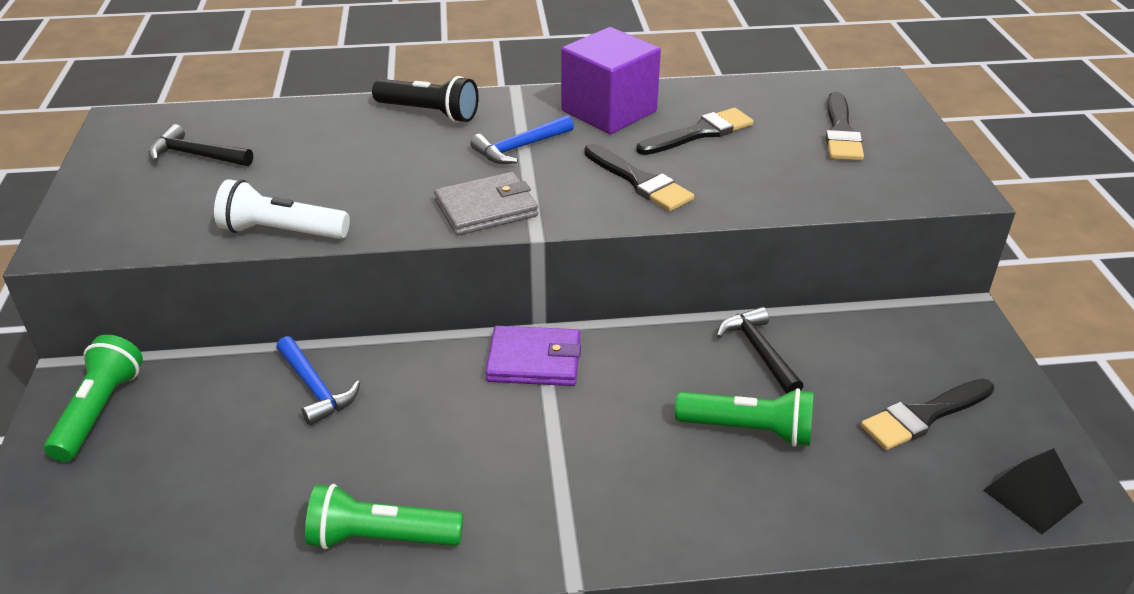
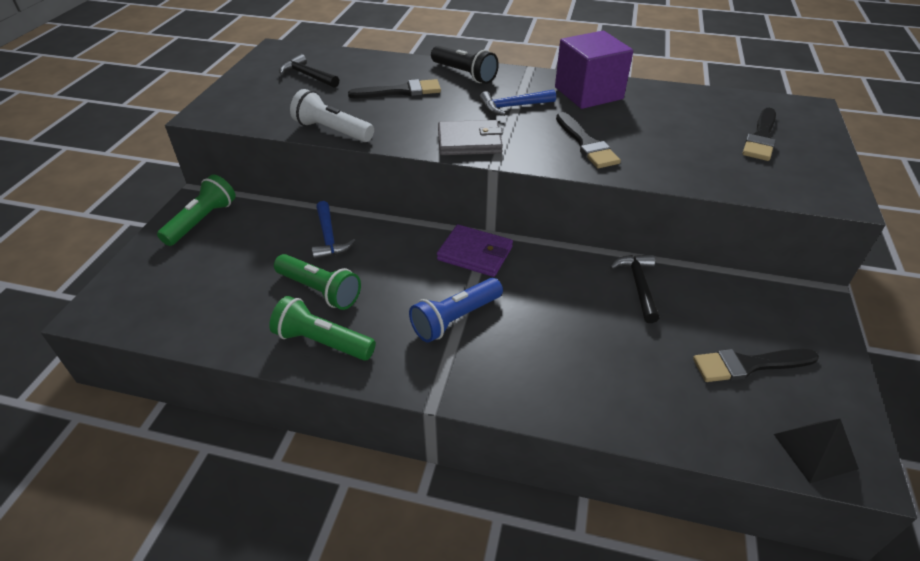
camera: 20 degrees right, 5 degrees up
black brush [636,108,754,155] -> black brush moved to [348,79,441,98]
green flashlight [675,388,814,447] -> green flashlight moved to [274,254,361,310]
none -> blue flashlight [409,278,503,343]

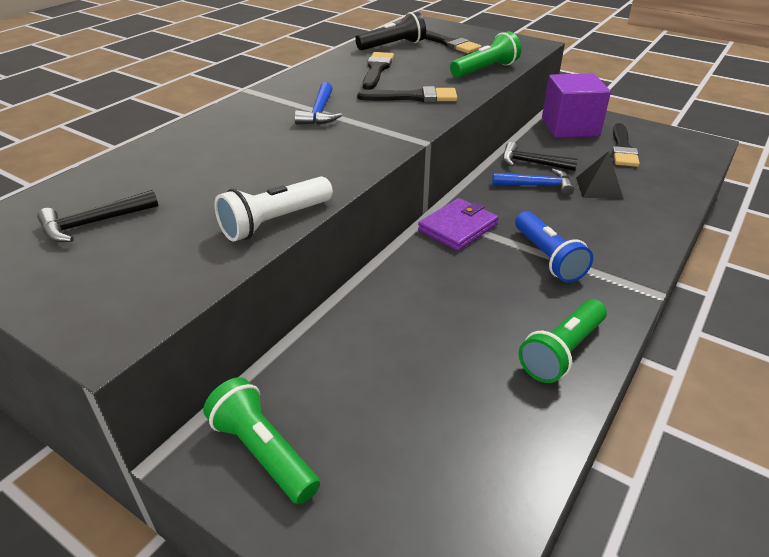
camera: 70 degrees left, 5 degrees down
green flashlight [274,254,361,310] -> green flashlight moved to [450,31,521,78]
blue hammer [311,201,356,260] -> blue hammer moved to [492,168,574,196]
black brush [348,79,441,98] -> black brush moved to [363,52,394,90]
black flashlight [431,46,499,84] -> black flashlight moved to [355,12,426,50]
grey wallet [438,120,503,155] -> none
purple cube [555,31,633,109] -> purple cube moved to [542,73,611,138]
black pyramid [774,419,859,483] -> black pyramid moved to [576,151,623,199]

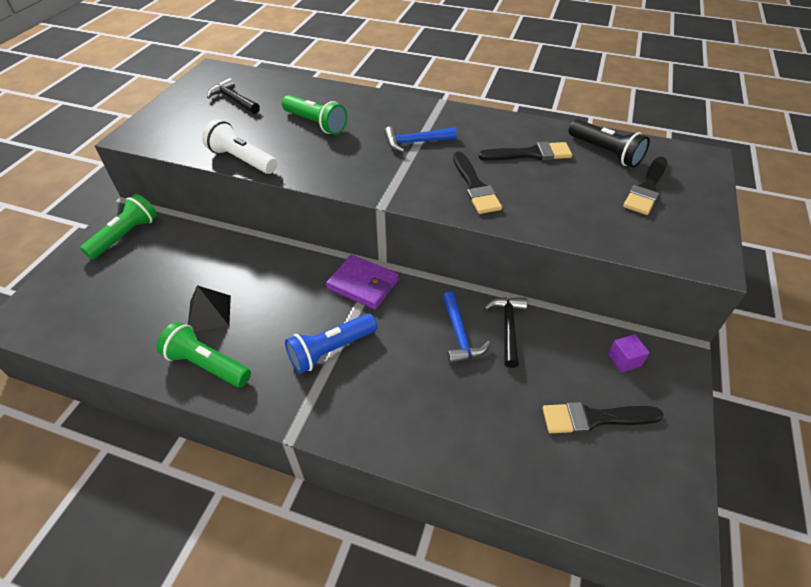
camera: 75 degrees right, 10 degrees up
green flashlight [450,31,521,78] -> green flashlight moved to [282,95,347,135]
purple cube [542,73,611,138] -> purple cube [608,334,650,373], size x0.40
black pyramid [576,151,623,199] -> black pyramid moved to [188,285,231,331]

